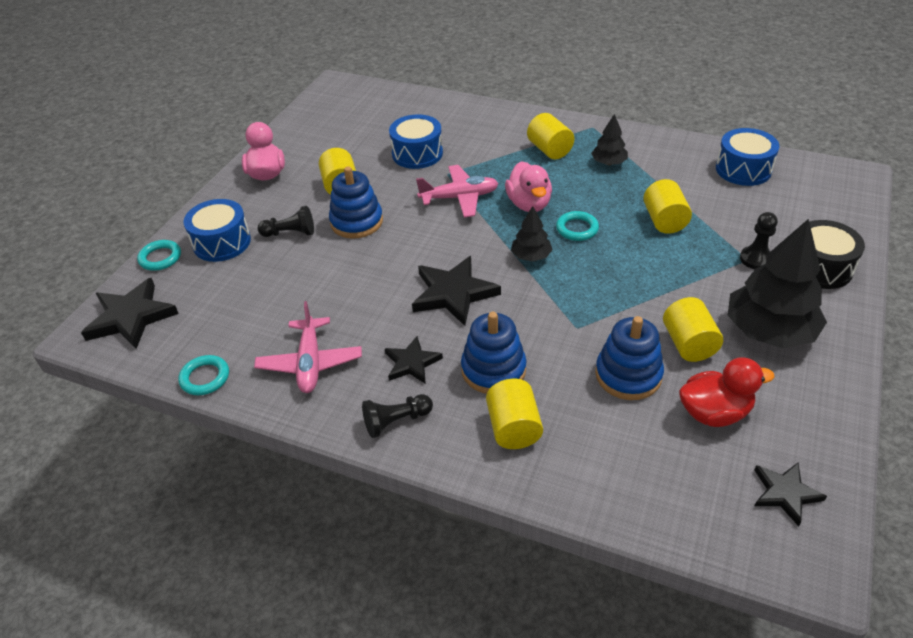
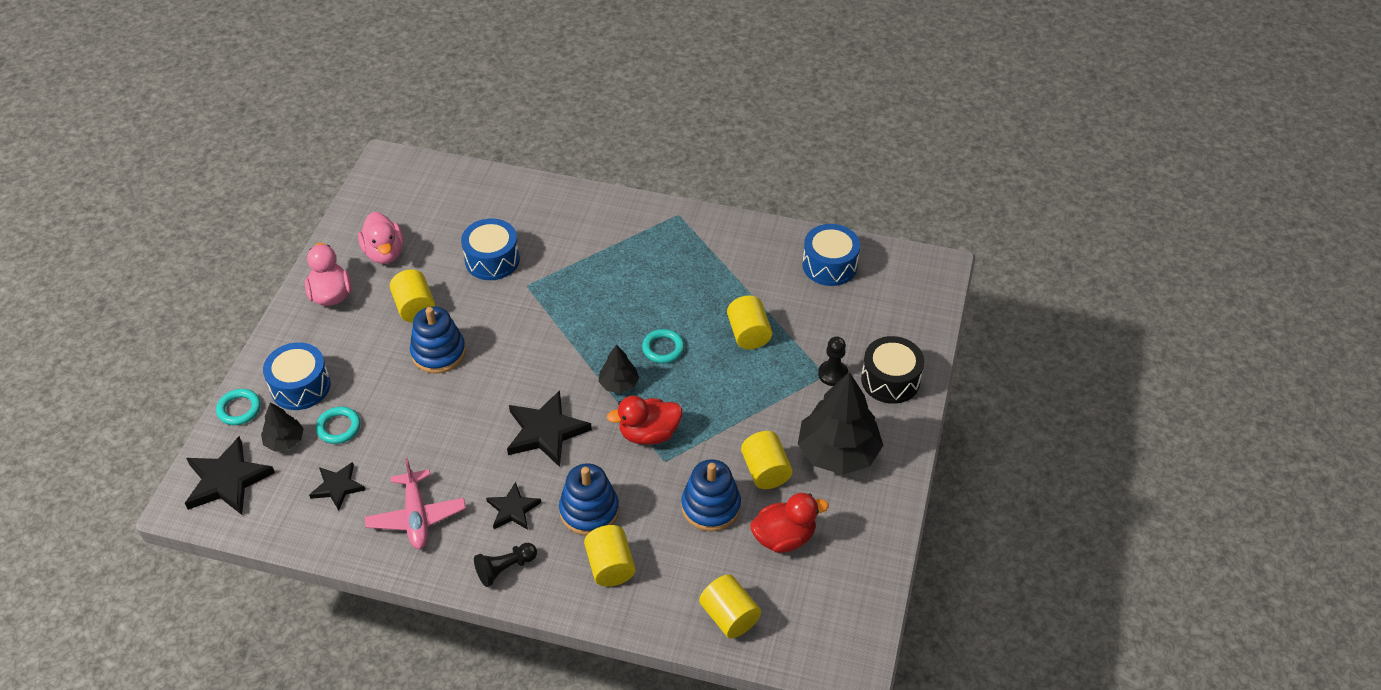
camera: 10 degrees left, 5 degrees up
turquoise ring [178,355,229,395] -> turquoise ring moved to [316,407,361,444]
black pawn [258,206,314,237] -> none
pink plane [416,165,499,218] -> none
pink duck [505,161,552,212] -> pink duck moved to [358,212,404,264]
yellow cylinder [527,113,574,160] -> yellow cylinder moved to [699,574,761,639]
black tree [591,114,628,165] -> black tree moved to [261,402,304,451]
black star [754,463,827,526] -> black star moved to [309,462,365,511]
none -> red duck [607,396,682,445]

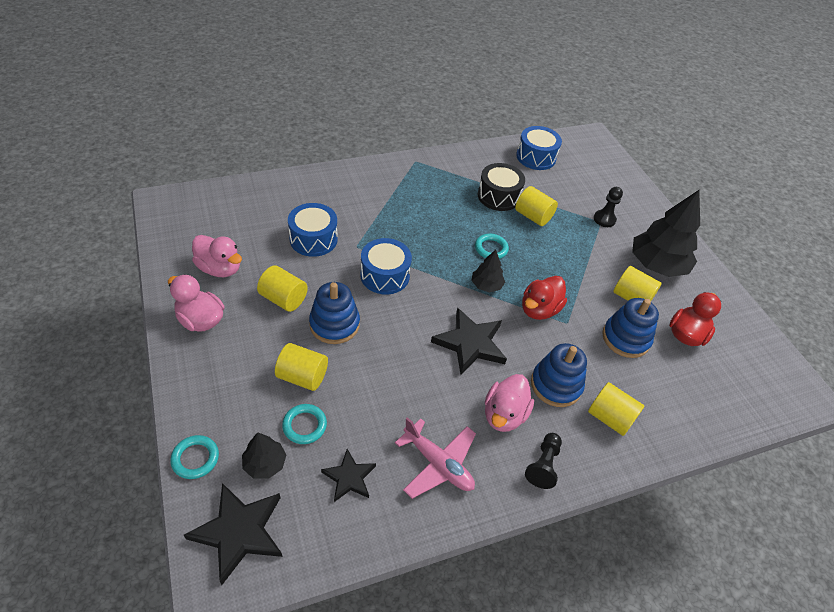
camera: 40 degrees left, 0 degrees up
blue drum [263,342,331,410] -> blue drum moved to [361,238,412,295]
black star [486,482,541,530] -> pink duck [485,374,534,432]
yellow cylinder [699,574,761,639] -> yellow cylinder moved to [275,343,328,391]
black drum [861,336,924,404] -> black drum moved to [478,163,525,211]

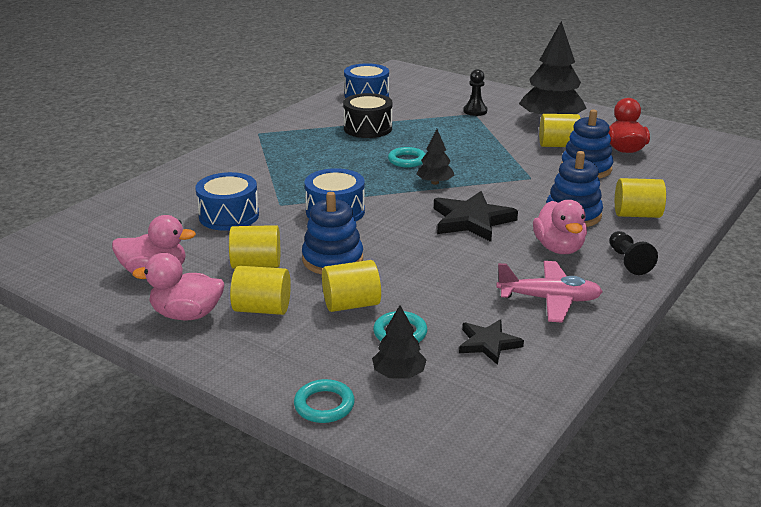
camera: 30 degrees left, 20 degrees down
black star [184,483,283,585] -> none
yellow cylinder [515,186,558,226] -> yellow cylinder moved to [230,266,291,315]
red duck [522,276,567,320] -> none

